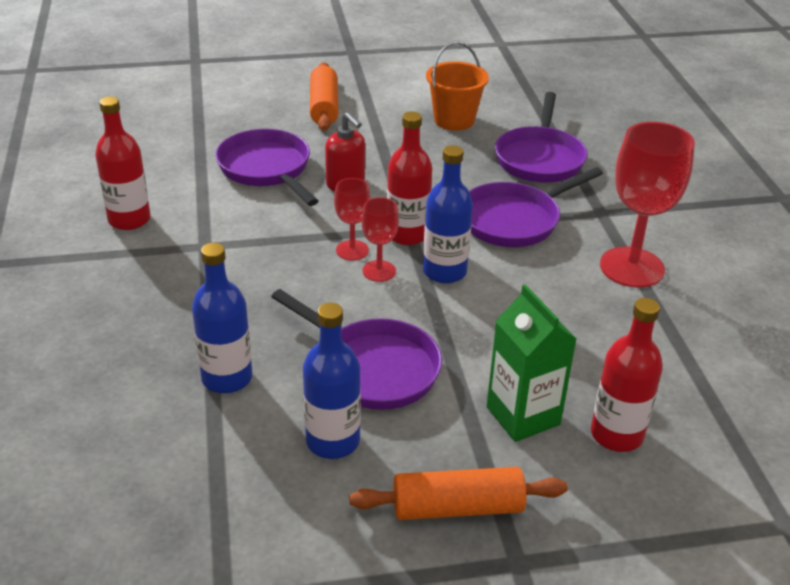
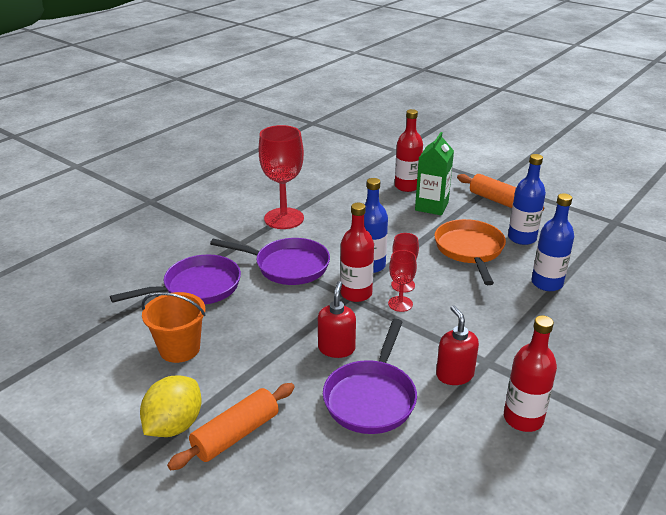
camera: 130 degrees left, 5 degrees down
purple pan [271,289,442,410] -> orange pan [434,219,506,285]
none -> yellow lemon [140,375,202,437]
none -> red soap dispenser [436,305,479,385]

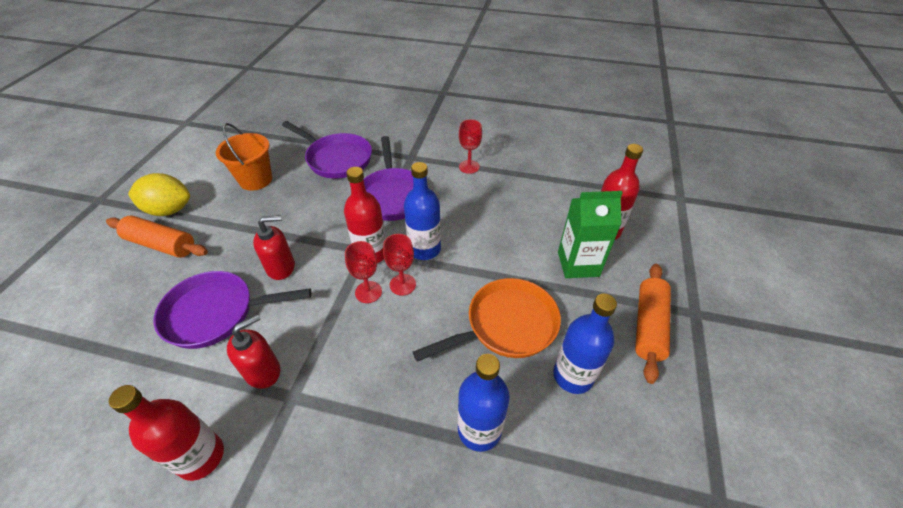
camera: 65 degrees right, 15 degrees up
red goblet [258,125,304,229] -> red goblet [459,119,482,174], size x0.52

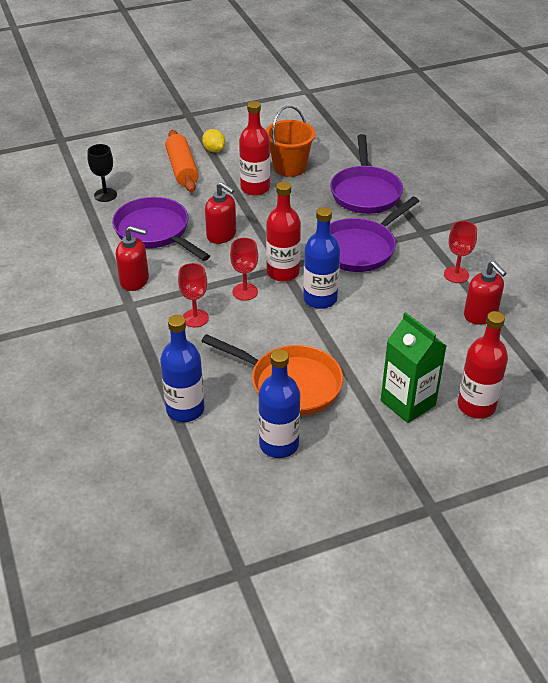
camera: 55 degrees right, 5 degrees down
red bottle [109,385,224,481] -> red bottle moved to [239,101,270,196]
yellow lemon [128,173,190,216] -> yellow lemon [202,129,225,152], size x0.57
red goblet [383,234,416,296] -> red goblet moved to [178,263,209,327]
orange rolling pin [635,264,671,384] -> none
none -> black goblet [87,144,117,202]
none -> red soap dispenser [464,261,506,325]

